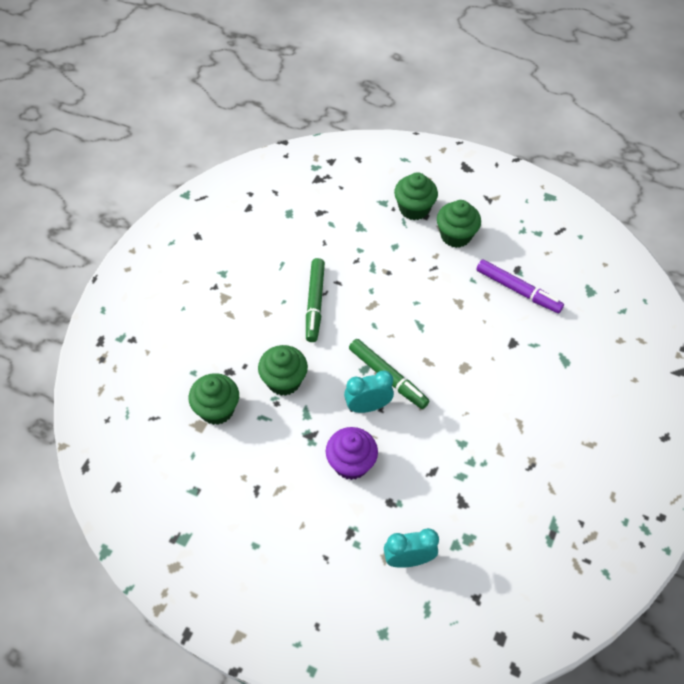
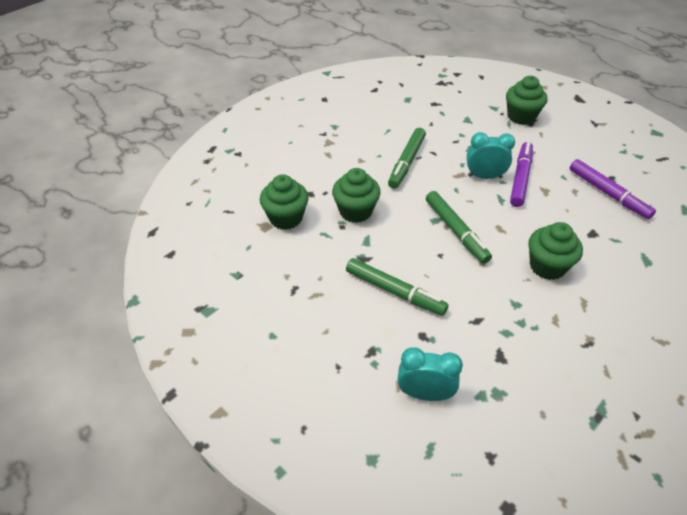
camera: 20 degrees right, 10 degrees down
purple cupcake [326,427,378,480] -> green marker [346,258,448,316]
turquoise clock [344,371,394,413] -> turquoise clock moved to [467,132,515,179]
green cupcake [437,200,481,248] -> green cupcake moved to [528,222,583,280]
none -> purple marker [510,142,533,207]

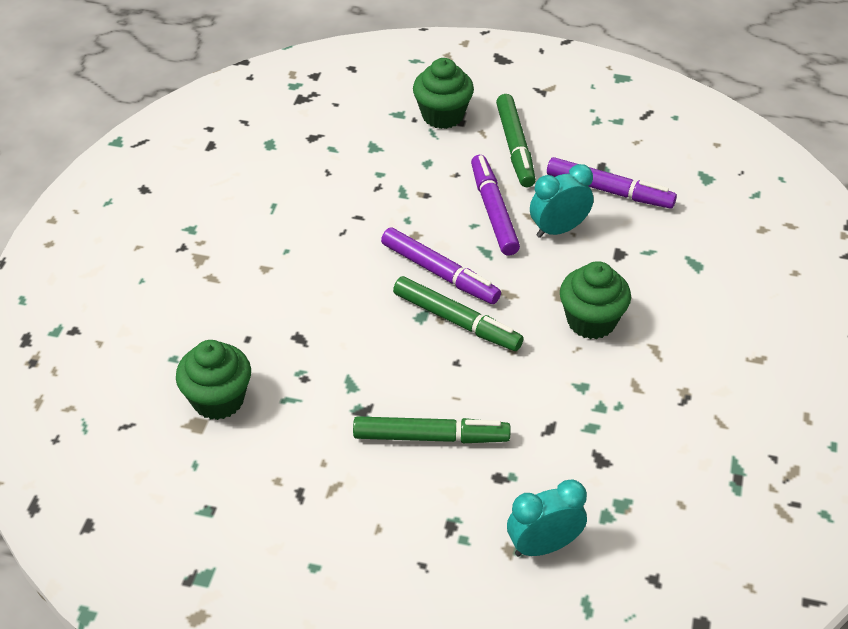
camera: 30 degrees left, 0 degrees up
green cupcake [332,168,381,223] -> none
green marker [388,128,426,189] -> green marker moved to [496,94,536,187]
turquoise clock [467,132,515,179] -> turquoise clock moved to [530,164,593,238]
none -> purple marker [381,228,501,304]

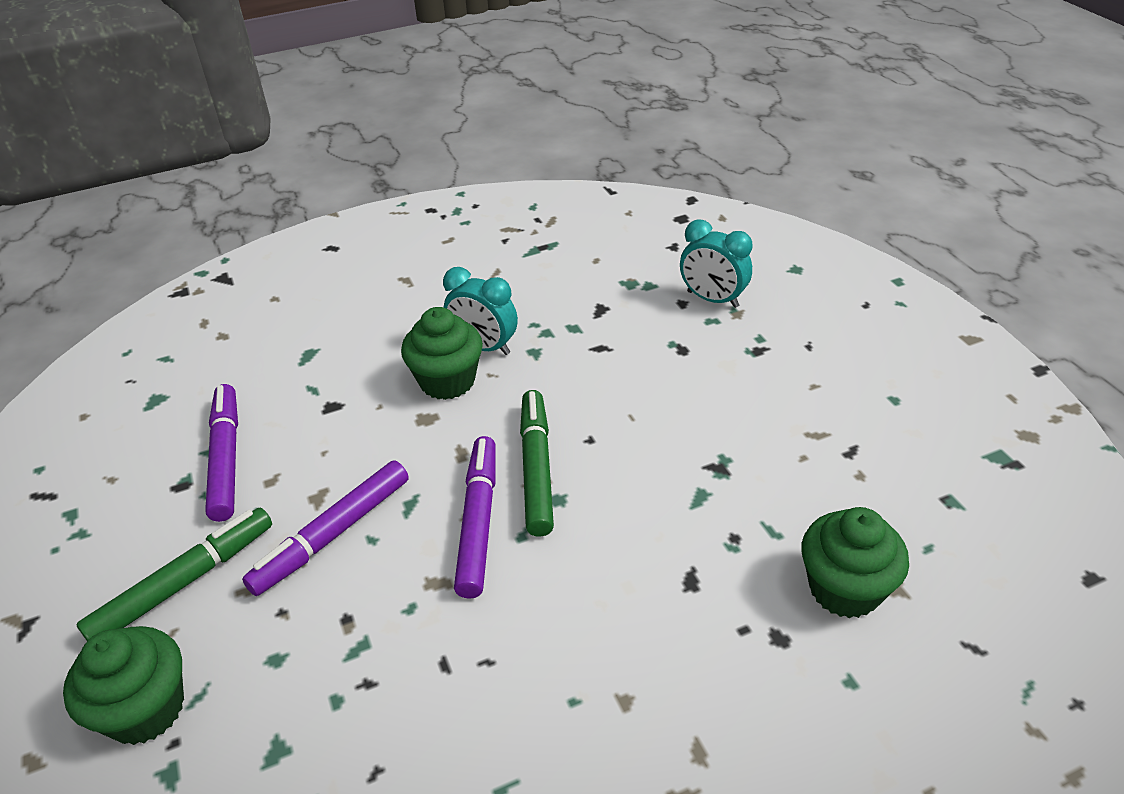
camera: 125 degrees left, 5 degrees down
green marker [353,416,510,443] -> none
turquoise clock [530,164,593,238] -> turquoise clock moved to [443,267,518,355]

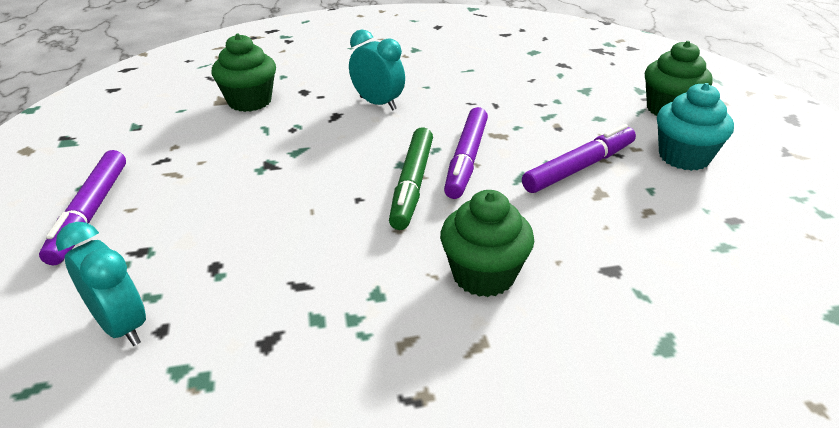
camera: 170 degrees left, 5 degrees down
green marker [77,508,272,641] -> turquoise cupcake [657,83,734,171]
purple marker [205,384,238,522] -> purple marker moved to [39,150,126,265]
turquoise clock [443,267,518,355] -> turquoise clock moved to [349,29,405,110]

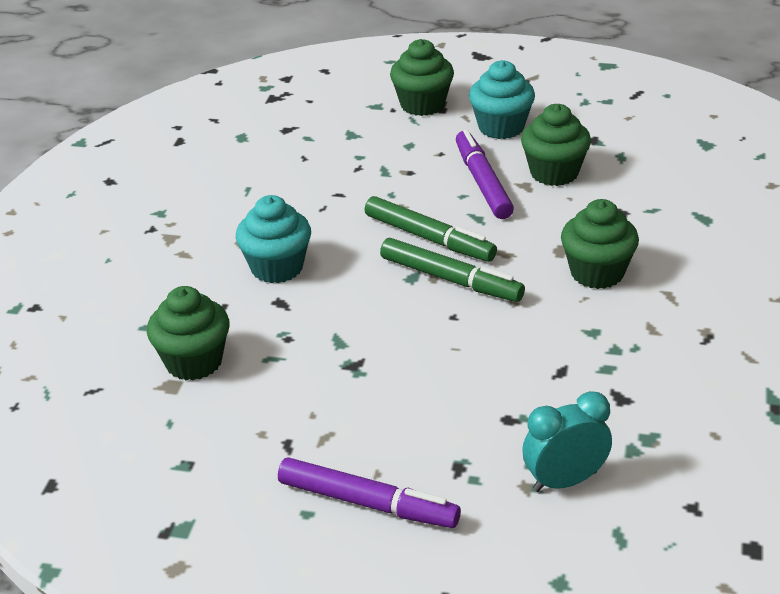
camera: 65 degrees left, 0 degrees up
turquoise clock [349,29,405,110] -> turquoise cupcake [236,195,311,283]
purple marker [444,107,488,199] -> green marker [365,196,497,262]
none -> green cupcake [521,104,591,186]

